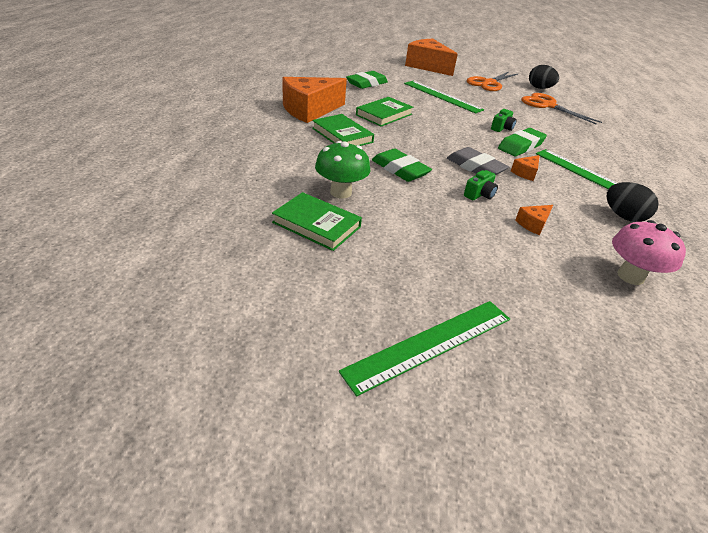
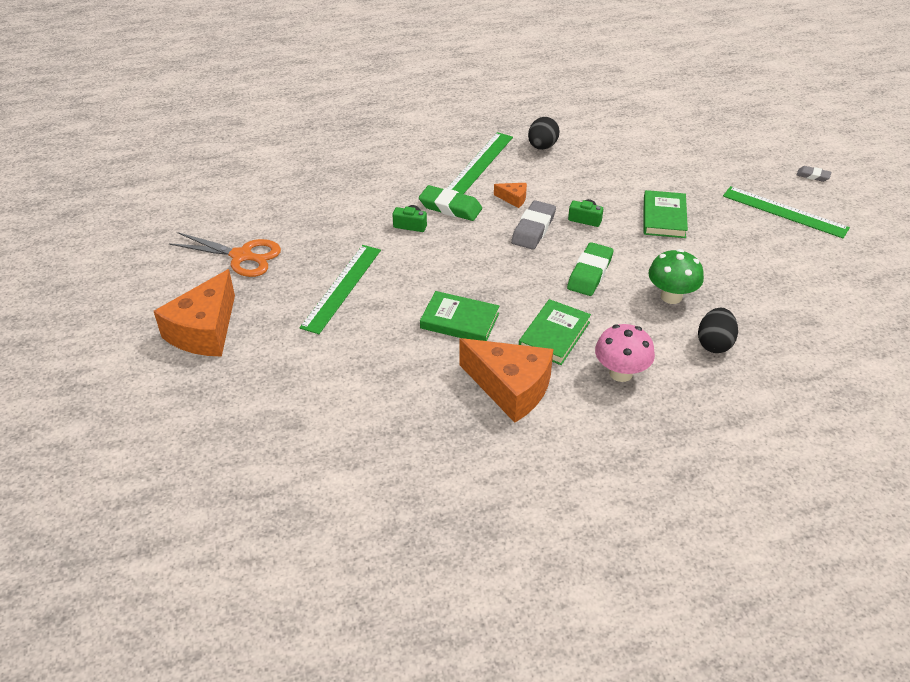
camera: 110 degrees left, 5 degrees up
green book [272,192,362,251] -> green book moved to [644,190,688,238]
green eraser [346,71,388,89] -> none
orange cheese [515,205,553,235] -> none
orange scissors [521,93,602,125] -> none
black egg [529,65,559,89] -> black egg moved to [698,308,738,353]
pink mushroom [612,220,686,285] -> pink mushroom moved to [595,324,655,382]
none -> grey eraser [797,166,831,182]

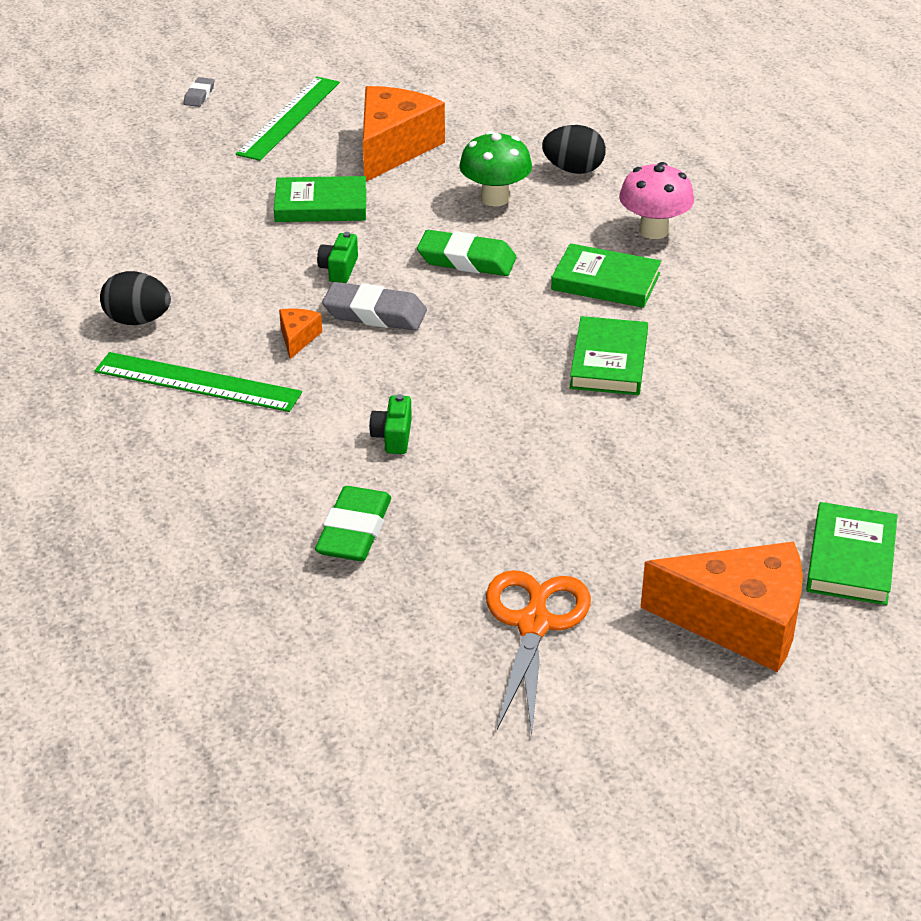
camera: 100 degrees left, 5 degrees down
green ruler [300,245,381,334] -> none
green eraser [419,185,482,221] -> green eraser moved to [315,486,391,561]
orange cheese [459,338,553,423] -> orange cheese moved to [363,86,445,182]
none -> green book [806,502,897,605]

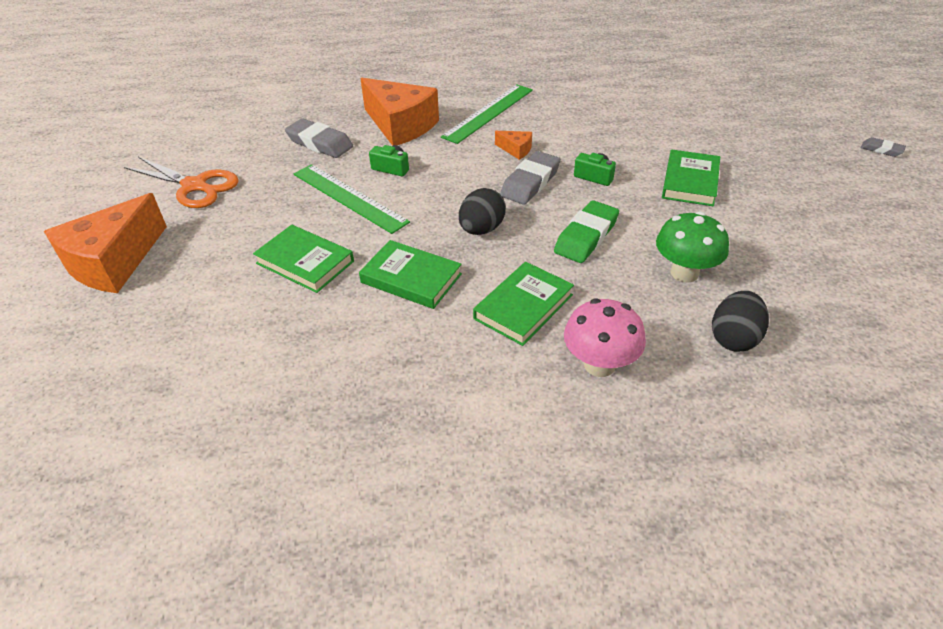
camera: 110 degrees right, 5 degrees up
black egg [100,271,171,325] -> black egg moved to [459,188,506,235]
green ruler [236,77,340,161] -> green ruler moved to [294,164,410,234]
green eraser [315,486,391,561] -> grey eraser [285,118,353,158]
orange cheese [363,86,445,182] -> orange cheese moved to [360,78,439,146]
green book [806,502,897,605] -> green book moved to [253,225,354,293]

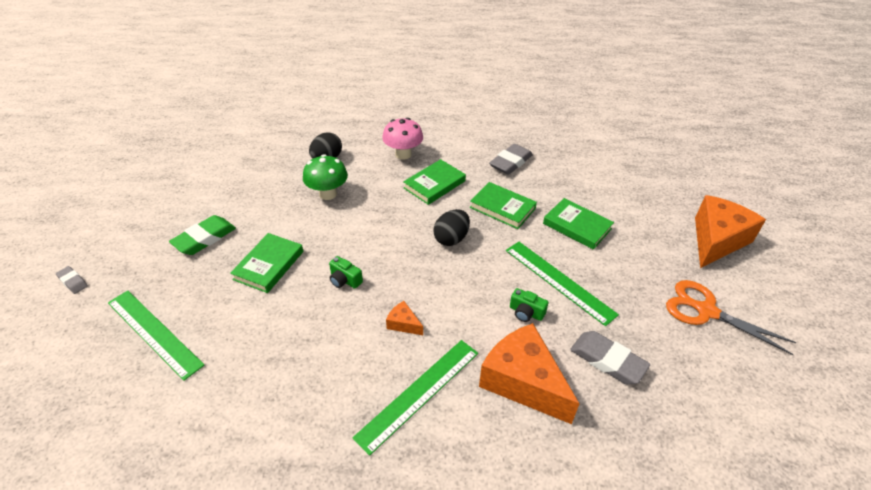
camera: 175 degrees left, 0 degrees up
grey eraser [500,151,561,205] -> grey eraser moved to [489,144,533,175]
green eraser [554,200,619,263] -> green eraser moved to [169,215,236,255]
none -> green ruler [108,290,205,381]

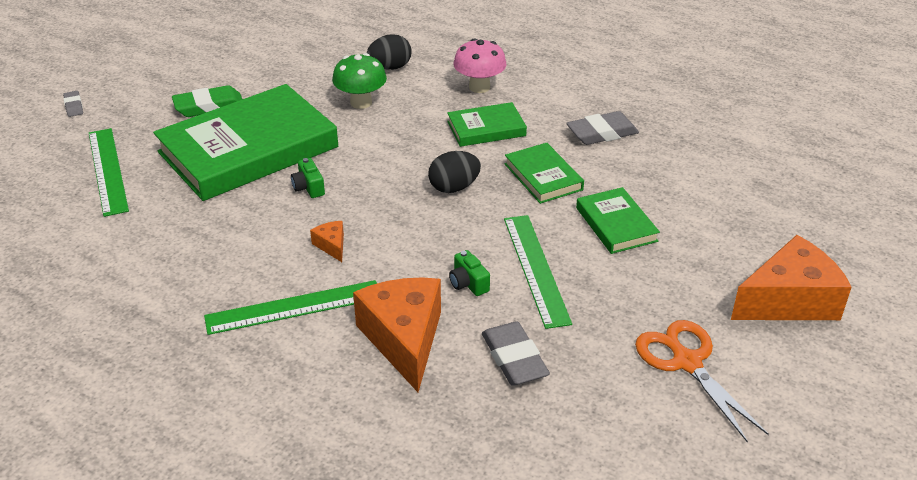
camera: 30 degrees right, 5 degrees down
green book [230,233,303,293] -> green book [153,84,338,201], size x2.12

